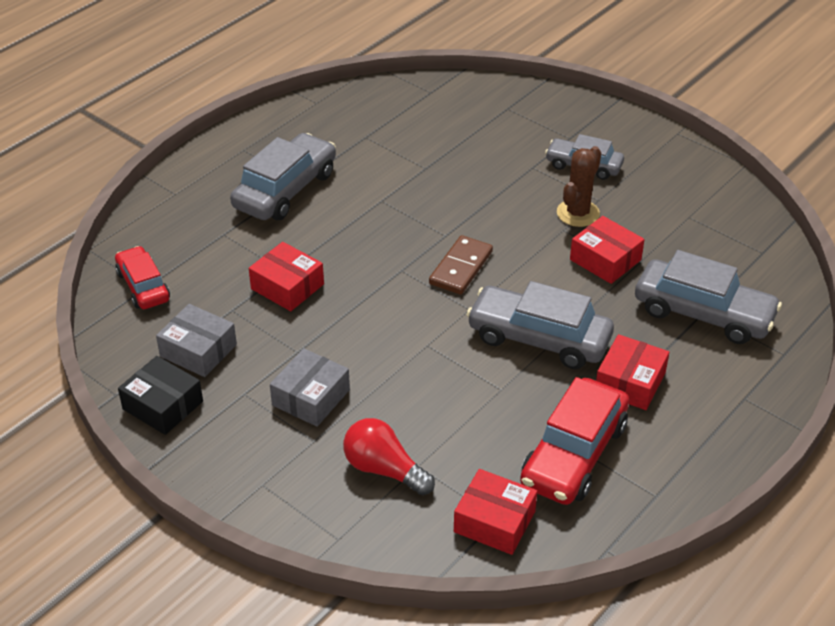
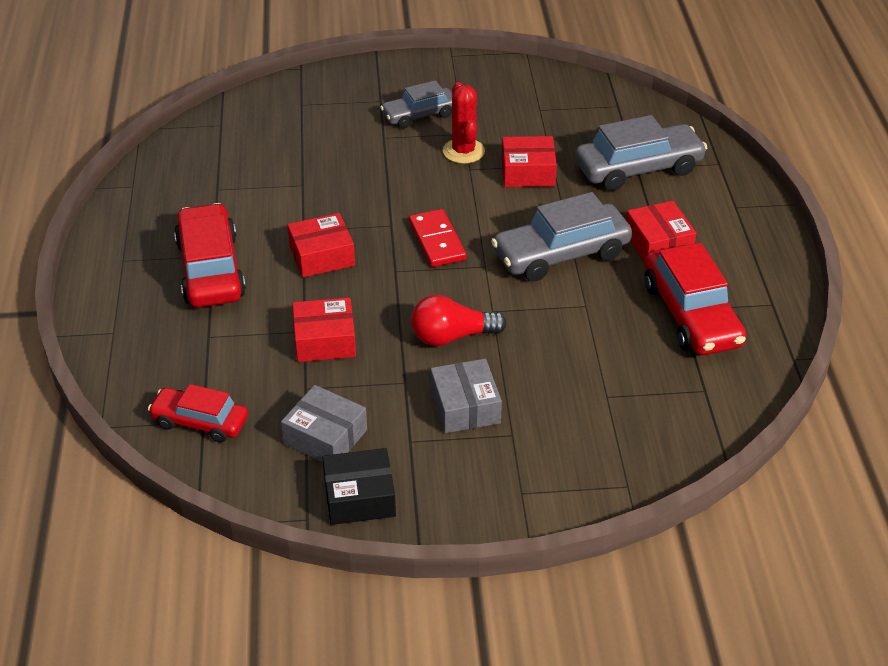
camera: 45 degrees left, 0 degrees up
grey box [156,304,237,377] -> grey box turned 45 degrees clockwise [281,385,367,462]
grey car [230,133,336,220] -> red car [174,203,246,307]
red light bulb [343,418,435,495] -> red light bulb moved to [411,295,507,346]
brown domino [429,235,493,295] -> red domino [409,209,466,267]
red box [454,469,537,555] -> red box moved to [287,213,355,277]
brown cactus [557,146,601,227] -> red cactus [443,82,485,164]

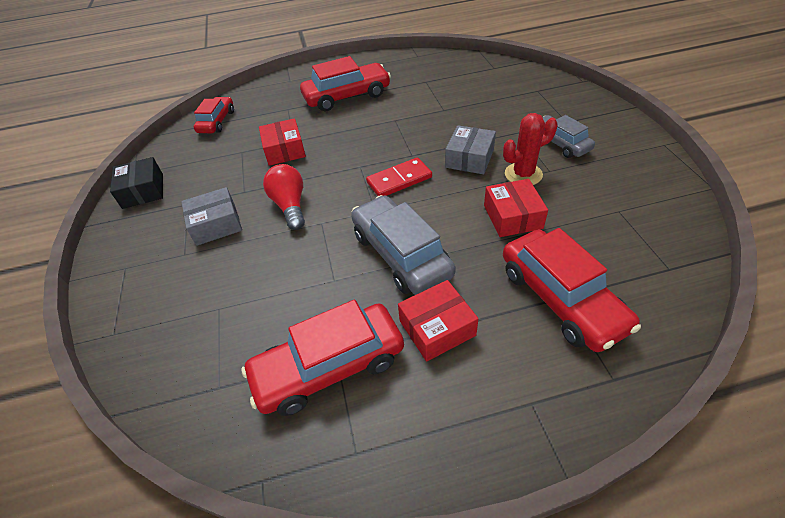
camera: 85 degrees right, 5 degrees up
grey box [281,385,367,462] -> grey box moved to [445,125,496,174]
red box [287,213,355,277] -> none
grey car [575,115,707,191] -> red car [503,228,641,352]

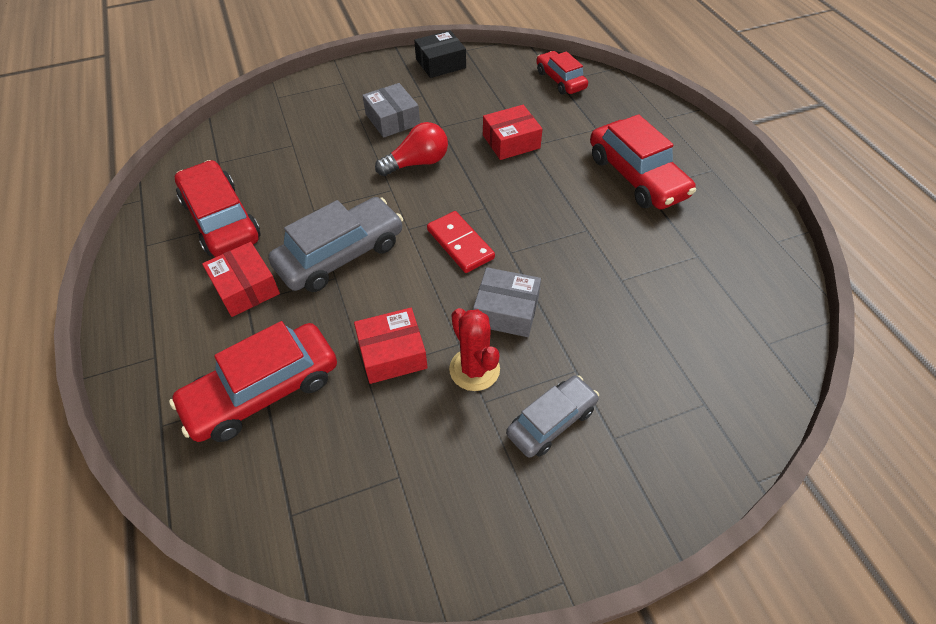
camera: 80 degrees right, 5 degrees up
red car [194,97,234,133] -> red car turned 120 degrees counterclockwise [536,51,588,95]

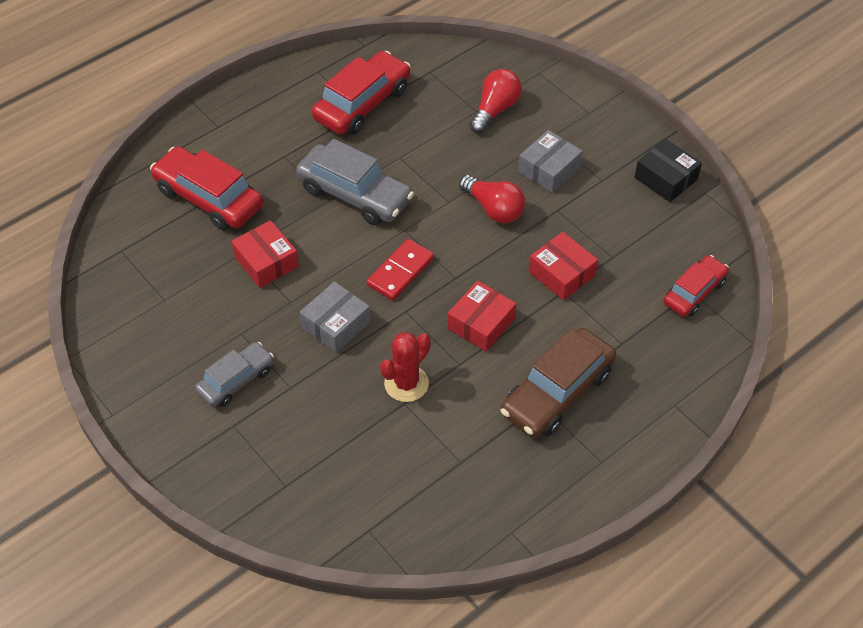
camera: 70 degrees right, 0 degrees up
red box [202,242,280,317] -> red box moved to [448,281,516,352]
red cactus [449,308,500,391] -> red cactus moved to [380,332,431,402]
grey box [473,267,541,337] -> grey box turned 45 degrees clockwise [300,281,370,353]
grey car [506,375,599,458] -> grey car turned 75 degrees counterclockwise [195,342,274,407]
red car [590,114,696,209] -> brown car [501,328,616,438]
none -> red light bulb [470,69,522,133]

